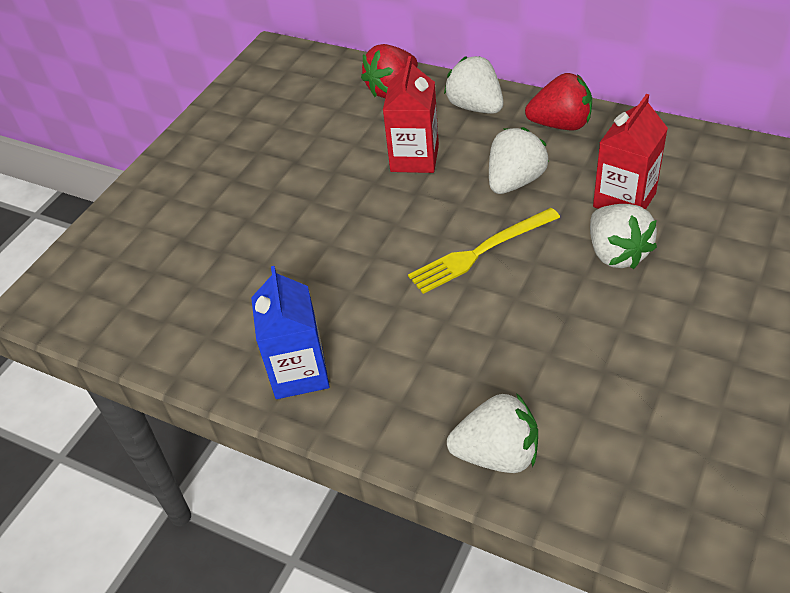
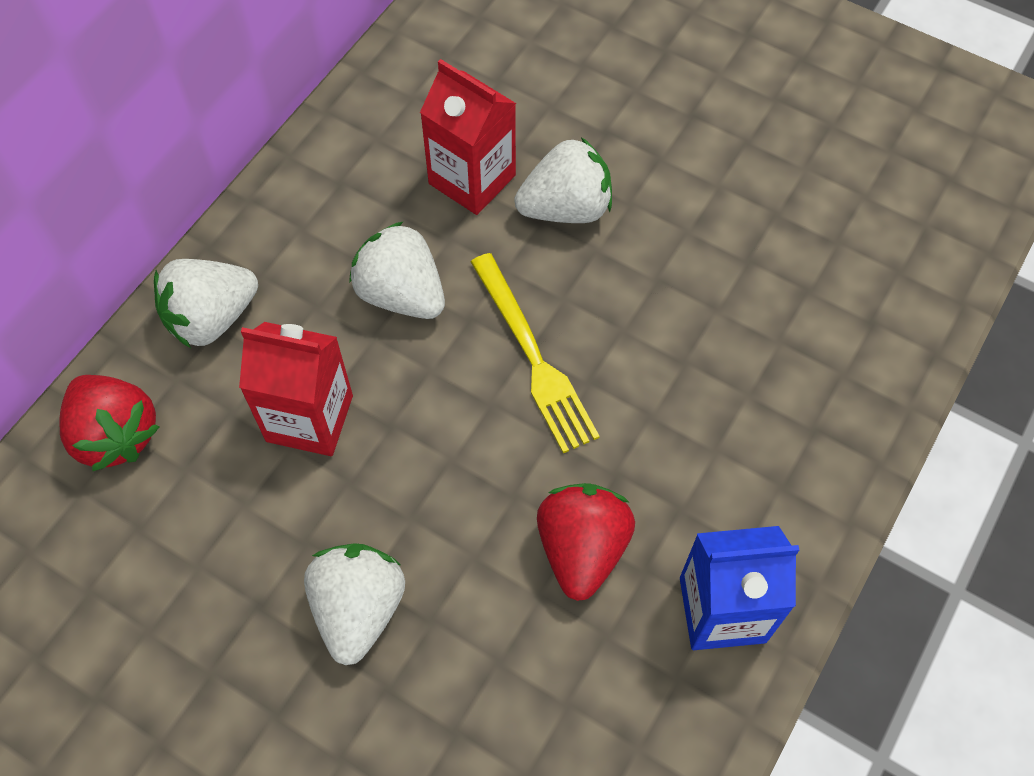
camera: 90 degrees left, 15 degrees up
white strawberry [447,393,538,473] -> white strawberry moved to [304,543,405,665]
red strawberry [525,73,592,130] -> red strawberry moved to [537,483,635,601]

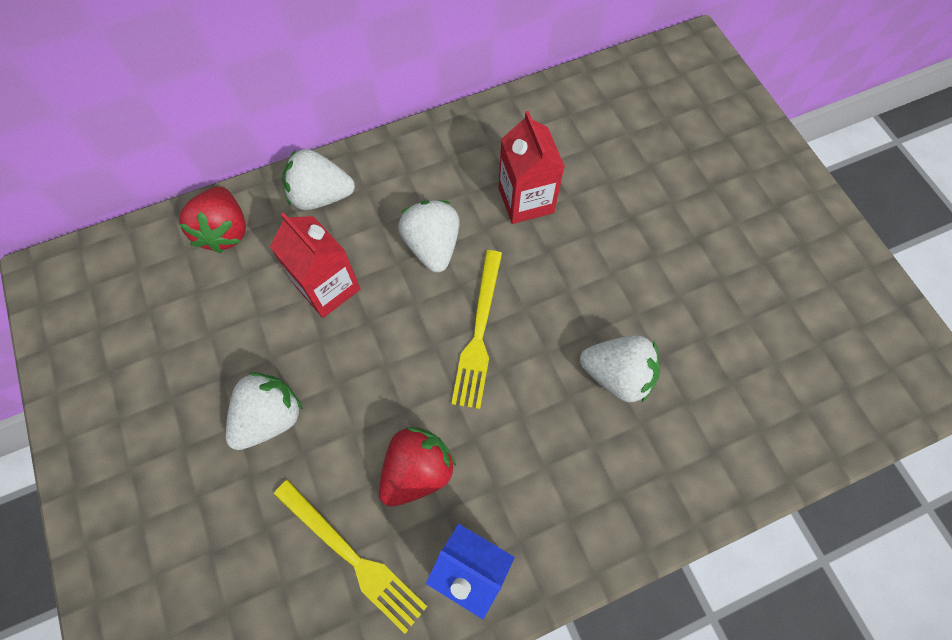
camera: 35 degrees right, 5 degrees up
white strawberry [515,137,612,223] -> white strawberry moved to [580,335,660,402]
none -> yellow fork [274,480,427,634]

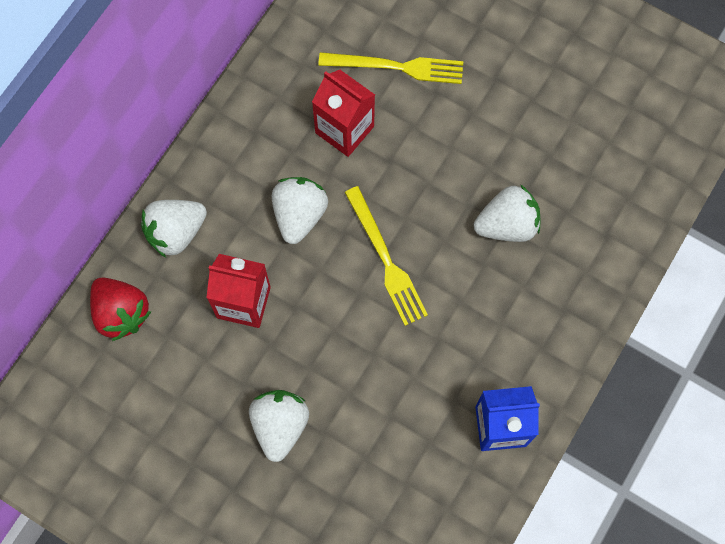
camera: 35 degrees left, 5 degrees up
yellow fork [274,480,427,634] -> yellow fork moved to [318,52,463,84]
red strawberry [379,427,456,506] -> none
white strawberry [398,200,460,273] -> white strawberry turned 60 degrees clockwise [272,177,328,244]

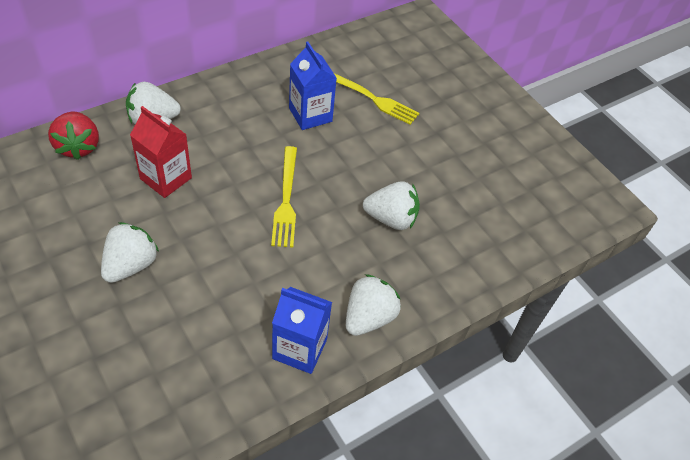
camera: 20 degrees right, 20 degrees down
white strawberry [272,177,328,244] -> white strawberry moved to [346,274,401,336]
red carton [312,70,375,157] -> blue carton [289,42,337,130]

